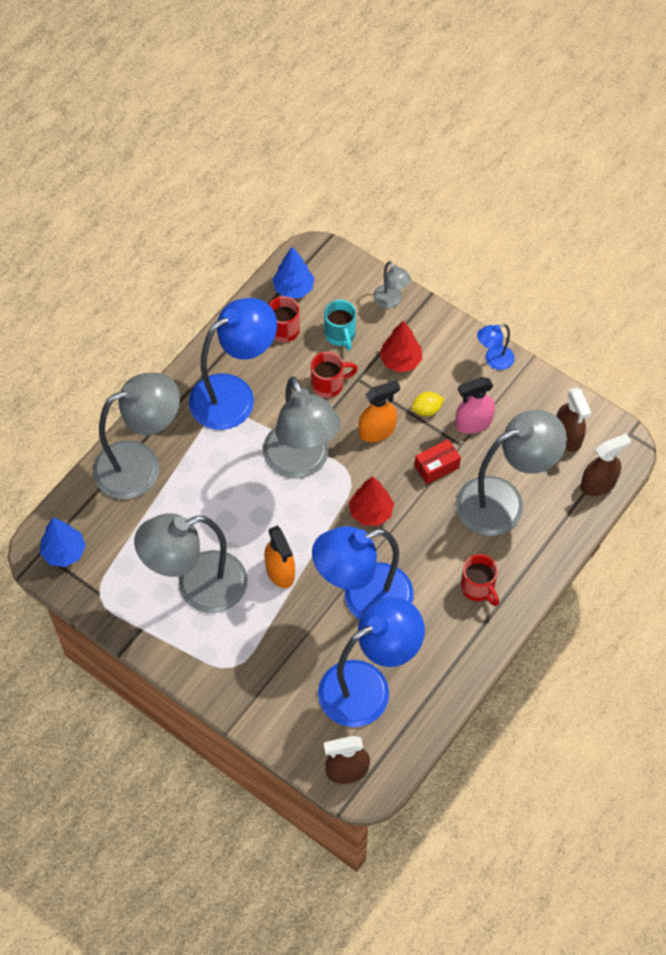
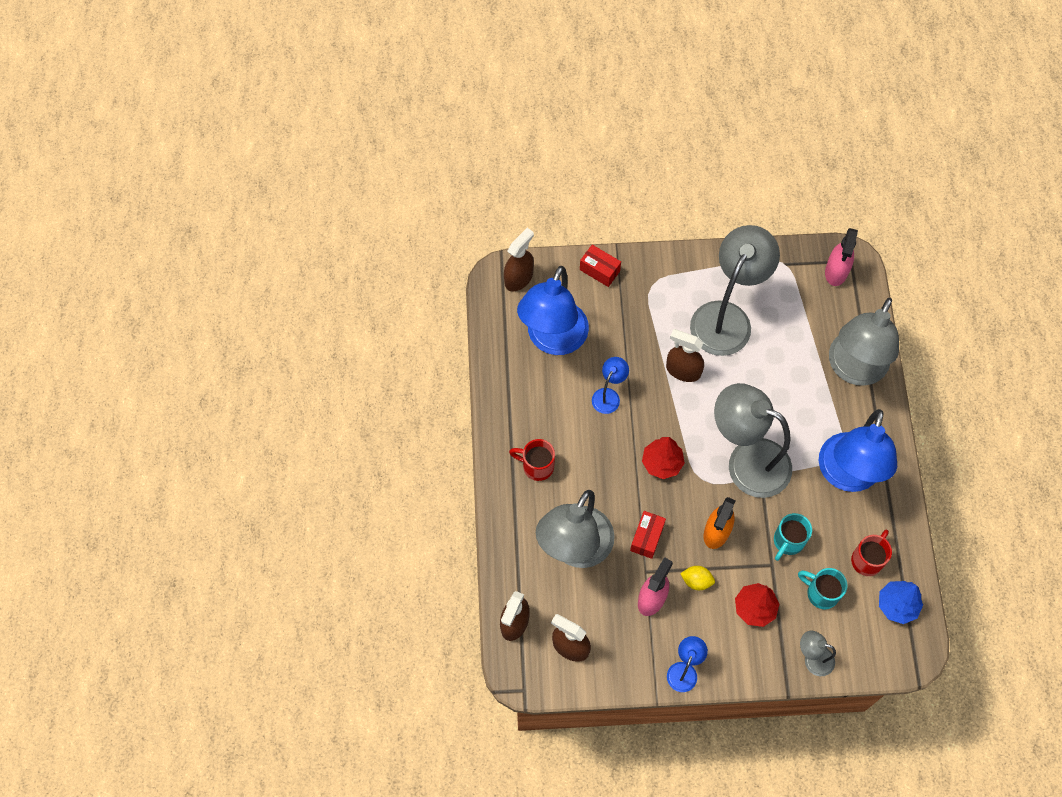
camera: 140 degrees right, 5 degrees up
blue tree [40,518,86,567] -> pink spray bottle [825,228,858,286]
orange spray bottle [264,525,295,588] -> brown spray bottle [666,329,704,382]
red mug [311,352,358,398] -> turquoise mug [774,513,812,561]
blue lamp [312,526,414,620] -> blue lamp [592,357,629,414], size x0.45
yellow lemon [411,392,444,416] -> yellow lemon turned 75 degrees clockwise [680,566,715,590]
none -> red box [580,245,621,287]

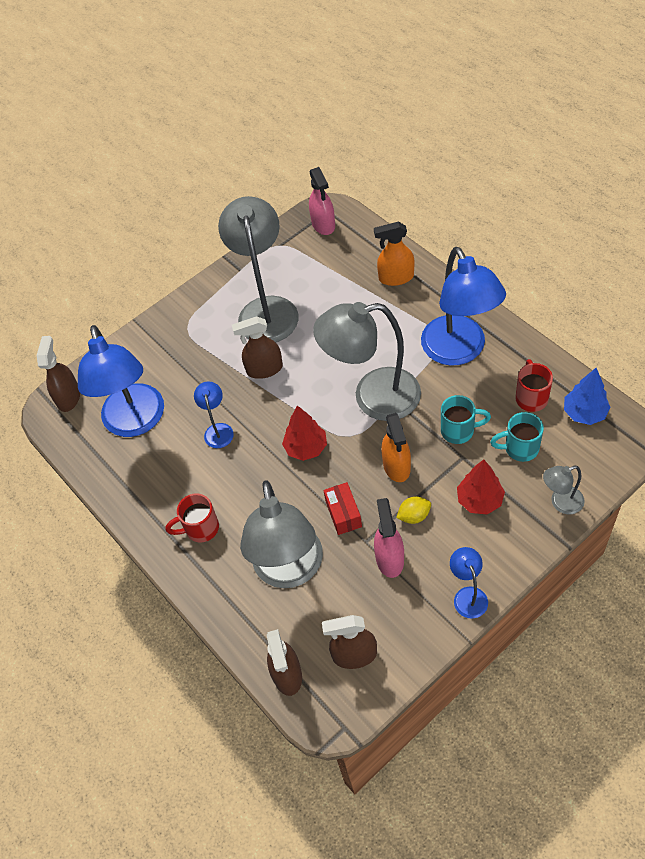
camera: 30 degrees left, 10 degrees down
red box [580,245,621,287] -> none
turquoise mug [774,513,812,561] -> turquoise mug turned 90 degrees counterclockwise [441,395,491,444]
grey lamp [829,298,899,386] -> orange spray bottle [374,222,414,286]

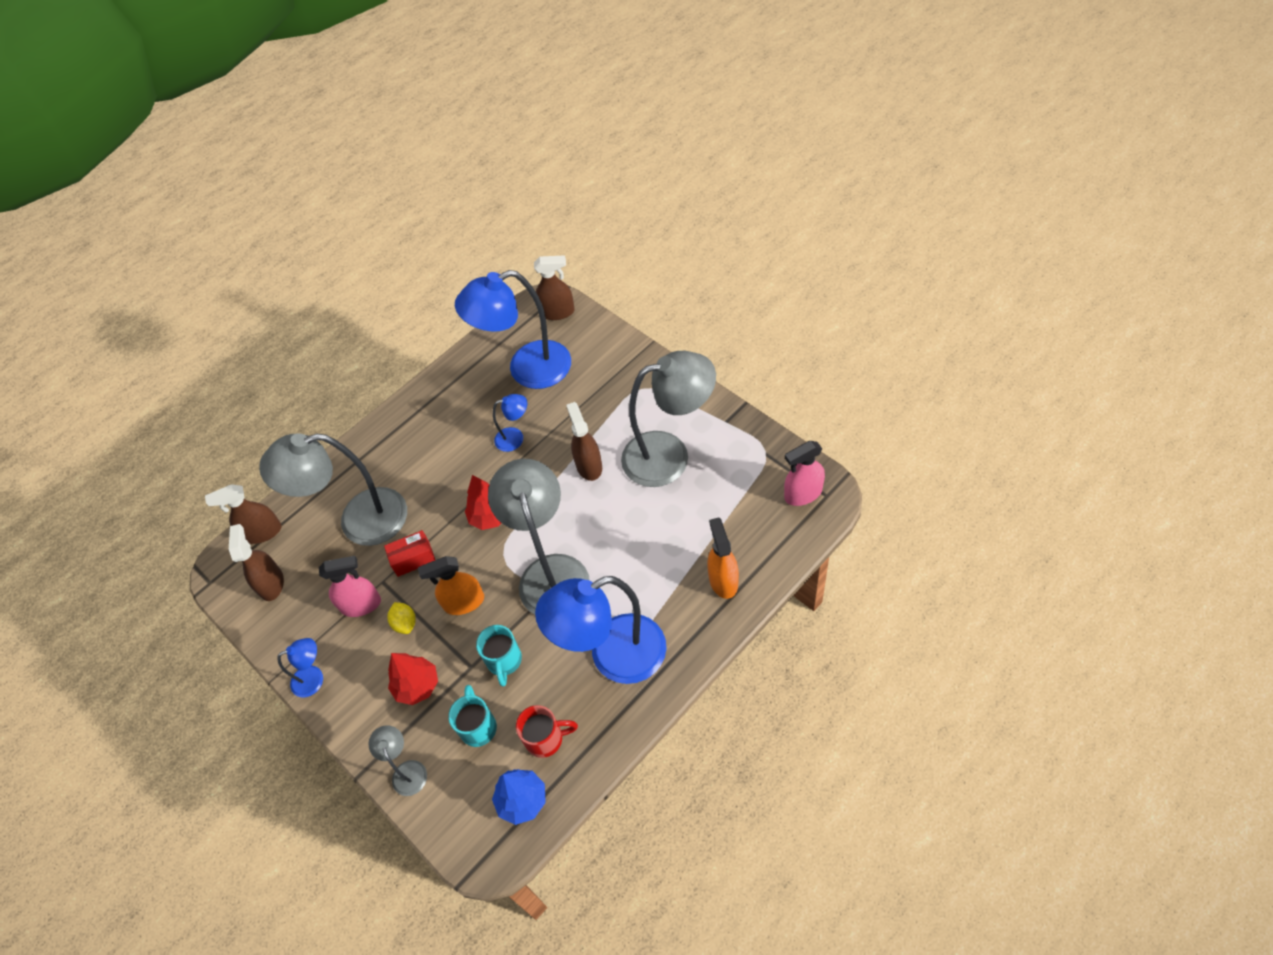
camera: 85 degrees right, 0 degrees up
red mug [166,493,219,543] -> none

